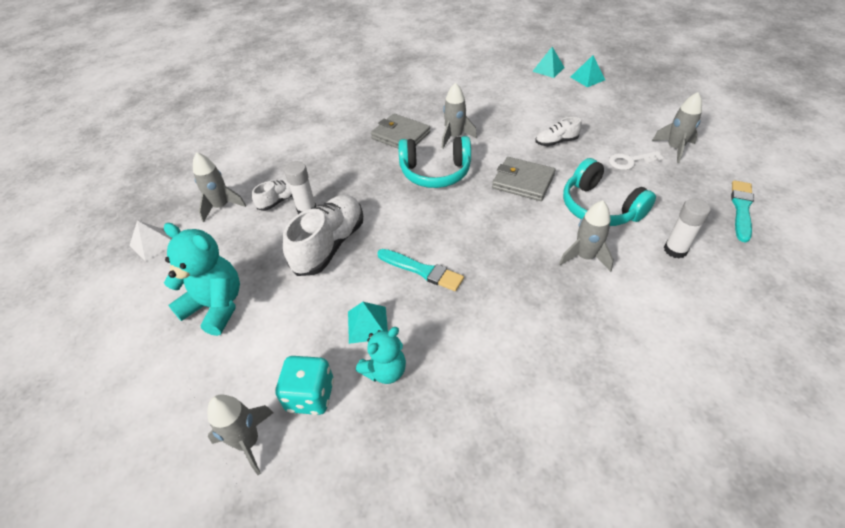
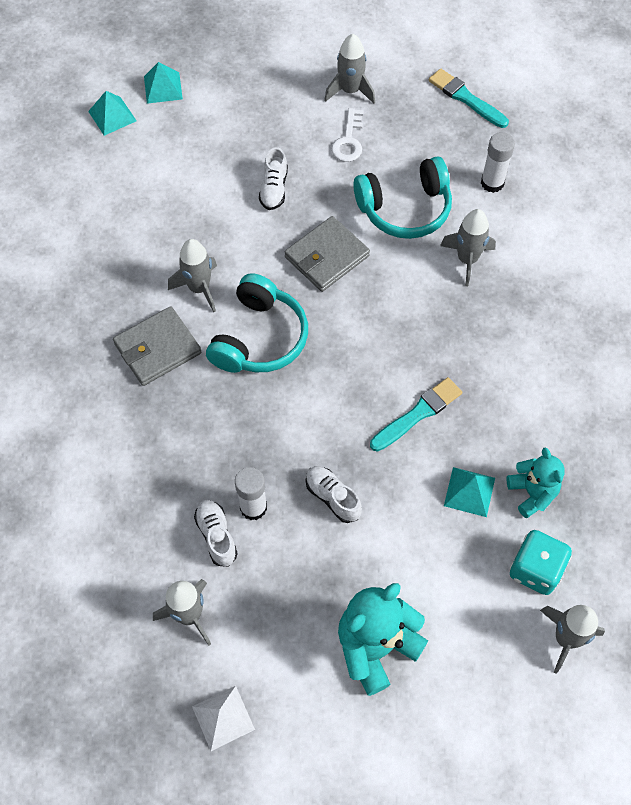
camera: 70 degrees left, 15 degrees up
white shoe [283,195,363,276] -> white shoe [306,466,362,523], size x0.52

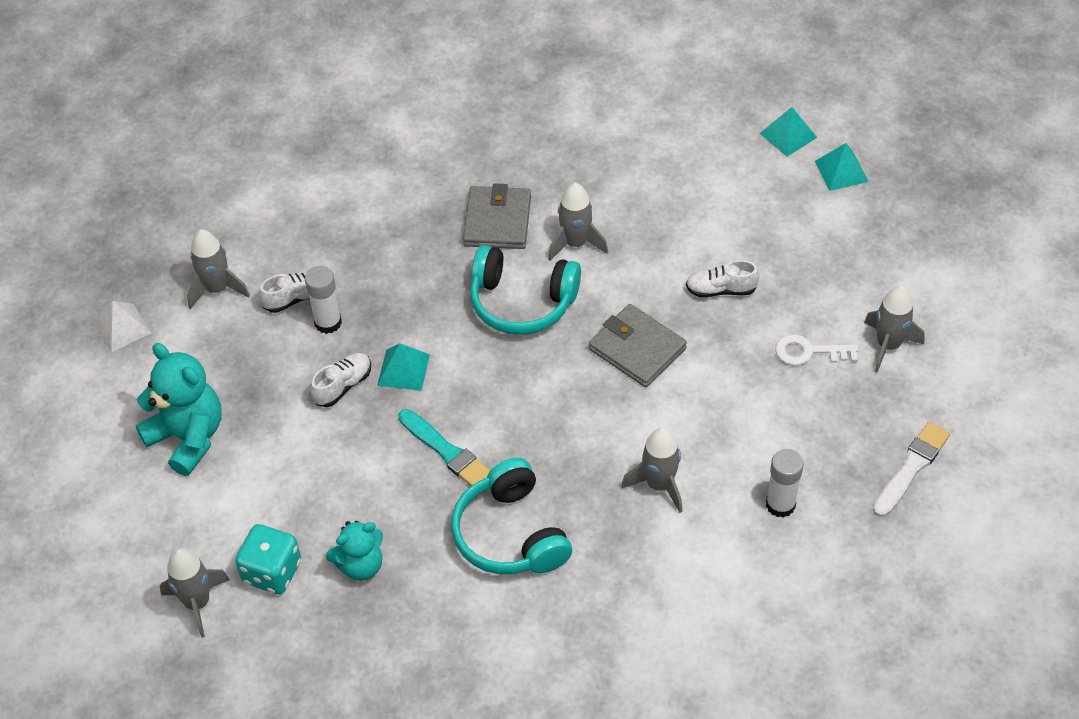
camera: 85 degrees right, 10 degrees down
grey wallet [113,306,201,386] -> grey wallet turned 45 degrees clockwise [463,183,531,249]
turquoise headphones [353,156,452,239] -> turquoise headphones moved to [451,458,572,574]
turquoise brush [429,68,509,128] -> white brush [873,422,950,517]
turquoise pyramid [444,467,495,517] -> turquoise pyramid moved to [377,343,430,391]

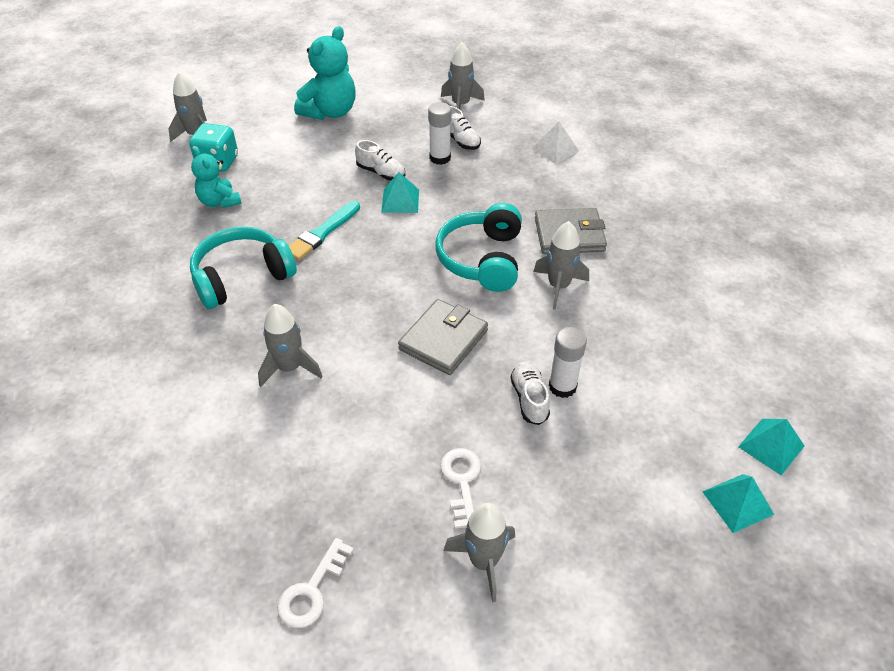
camera: 80 degrees right, 5 degrees down
white pyramid [93,301,151,352] -> white pyramid moved to [532,121,579,164]
white glue stick [766,449,804,518] -> white glue stick moved to [549,327,587,398]
white brush [873,422,950,517] -> white key [277,538,354,628]

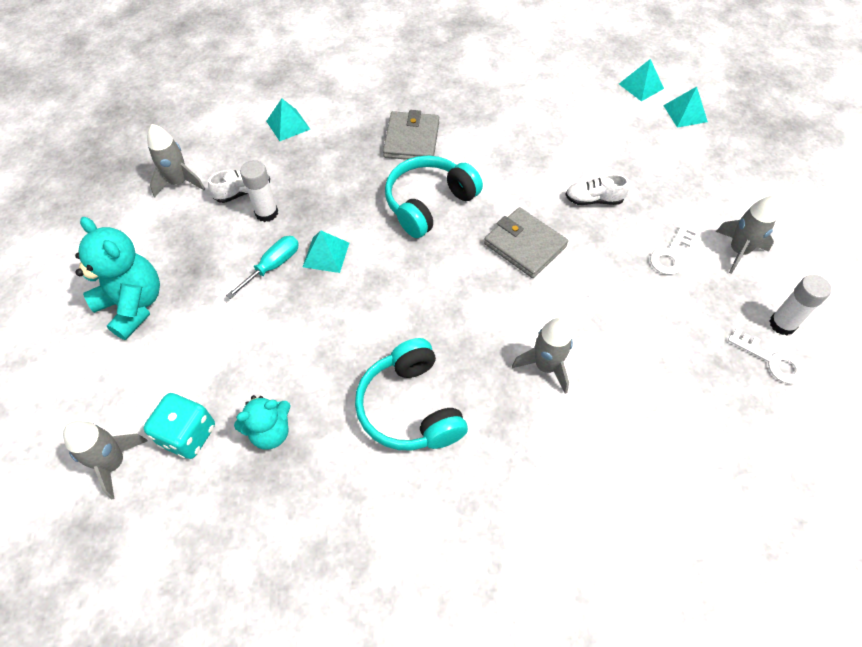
camera: 80 degrees left, 10 degrees up
turquoise brush [289,201,360,260] -> none
white shoe [355,140,405,180] -> turquoise screwdriver [226,236,299,299]
turquoise headphones [436,203,522,292] -> turquoise headphones turned 120 degrees clockwise [385,156,483,238]
white key [440,448,481,529] -> white key turned 60 degrees counterclockwise [650,223,698,275]
white pyramid [532,121,579,164] -> turquoise pyramid [266,99,310,141]
grey rocket [533,221,589,310] -> none
white glue stick [549,327,587,398] -> white glue stick moved to [769,275,831,335]

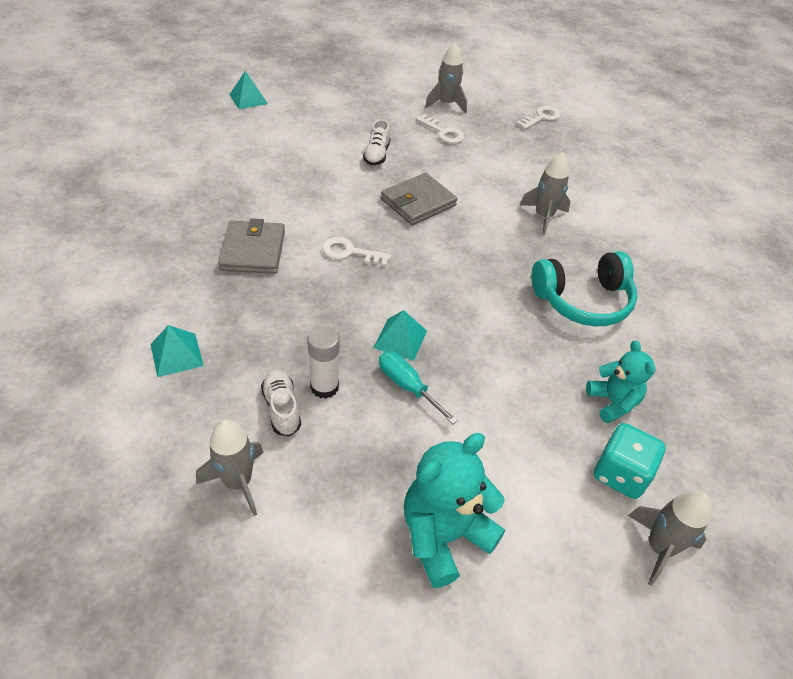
camera: 85 degrees left, 10 degrees down
grey wallet [383,110,439,160] -> grey wallet turned 75 degrees clockwise [218,218,285,274]
turquoise headphones [385,156,483,238] -> white key [322,237,391,266]
turquoise pyramid [663,87,708,128] -> none
white glue stick [769,275,831,335] -> none

